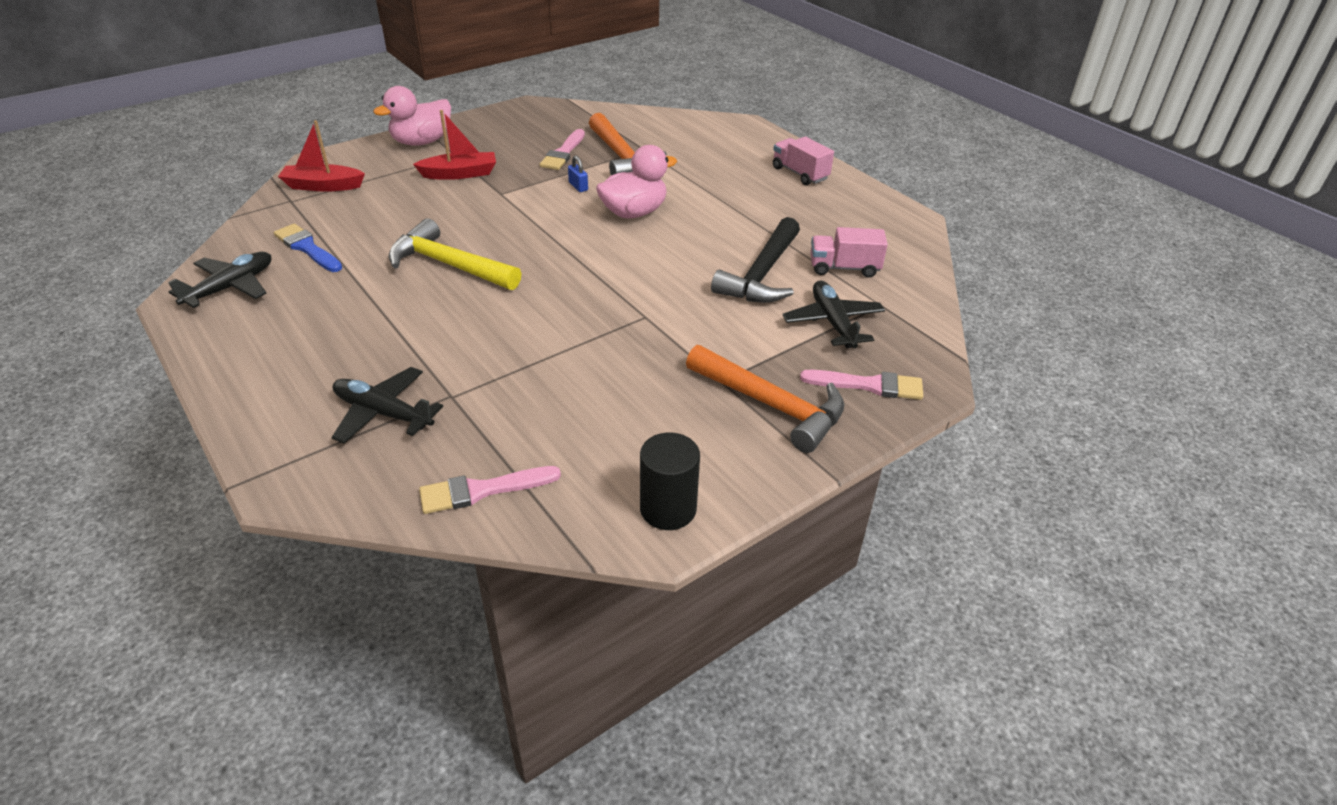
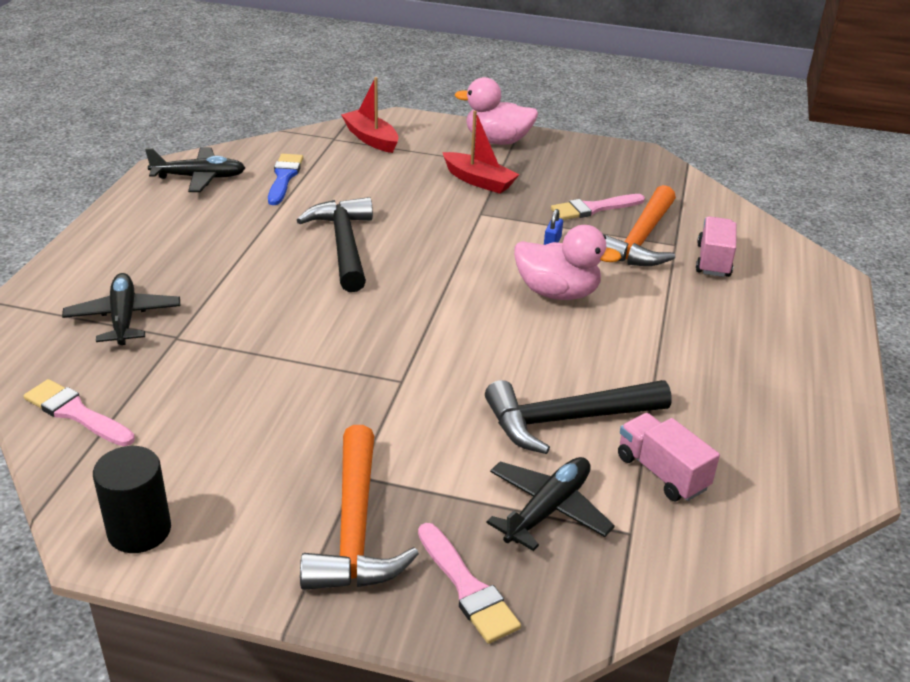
camera: 50 degrees right, 5 degrees down
yellow hammer [389,218,522,290] -> black hammer [296,197,373,292]
pink truck [773,136,834,185] -> pink truck moved to [696,216,736,277]

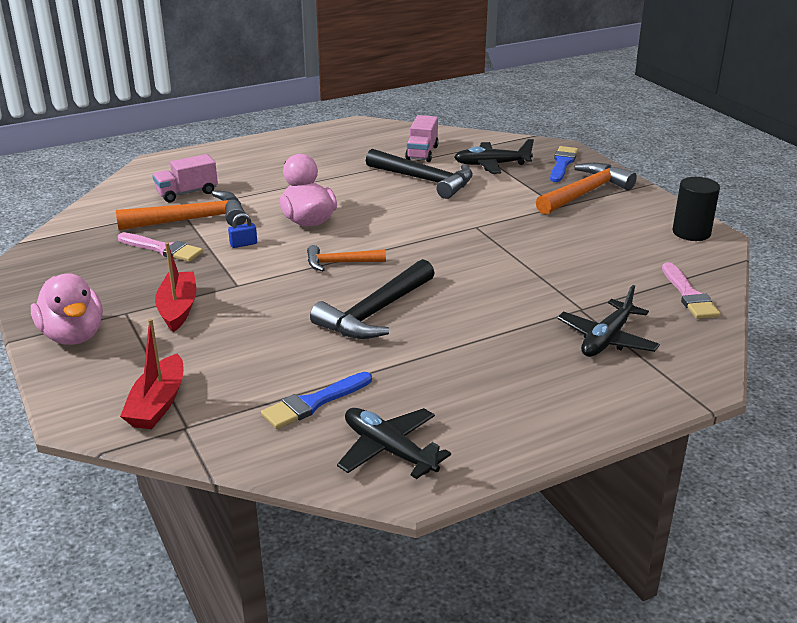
camera: 130 degrees left, 5 degrees down
pink brush [418,523,521,644] -> blue brush [550,146,578,182]
none -> orange hammer [307,245,386,271]

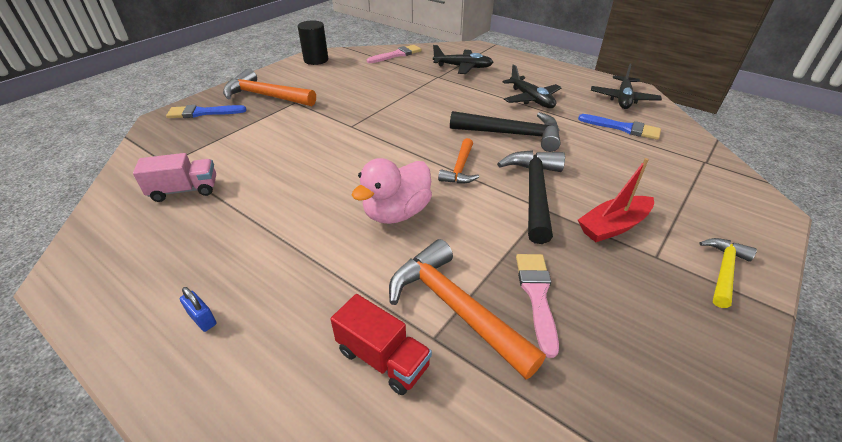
camera: 115 degrees left, 10 degrees up
pink duck [31,273,103,345] -> yellow hammer [699,238,757,308]
red boat [120,319,183,429] -> none
pink truck [152,154,218,202] -> red truck [330,294,432,395]
blue padlock [228,213,257,248] -> blue padlock moved to [180,287,216,332]
orange hammer [307,245,386,271] -> orange hammer turned 45 degrees clockwise [438,138,479,184]
black hammer [366,149,473,199] -> black hammer moved to [497,150,565,244]
black plane [454,139,534,174] -> black plane moved to [502,64,562,108]

